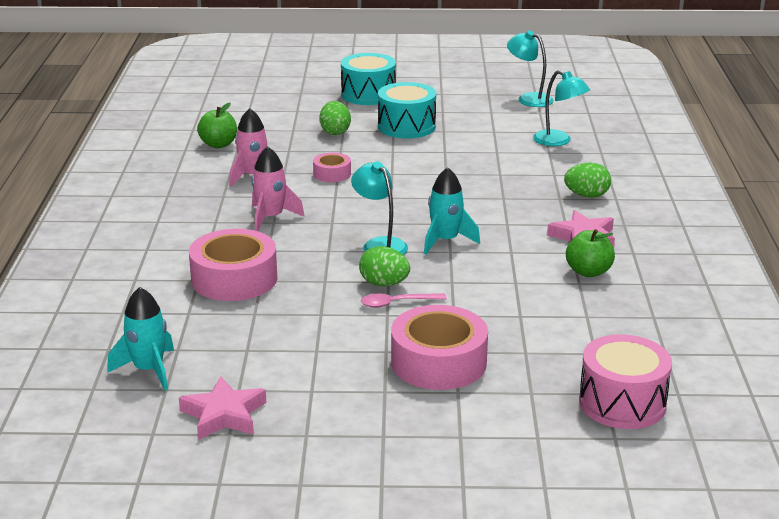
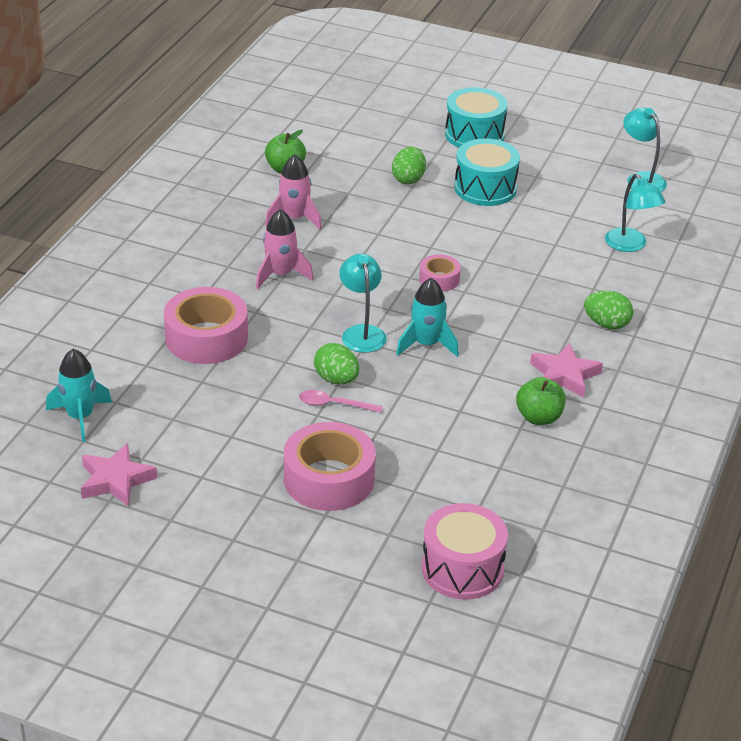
camera: 20 degrees right, 10 degrees up
pink tape [313,152,351,182] -> pink tape moved to [419,255,461,292]

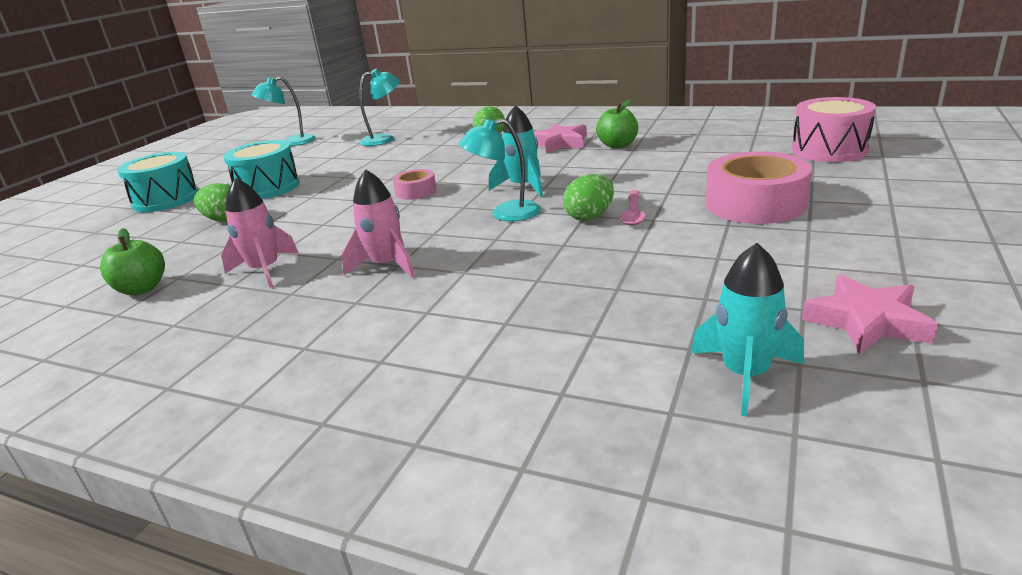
camera: 85 degrees left, 10 degrees down
pink tape [164,287,248,364] -> none

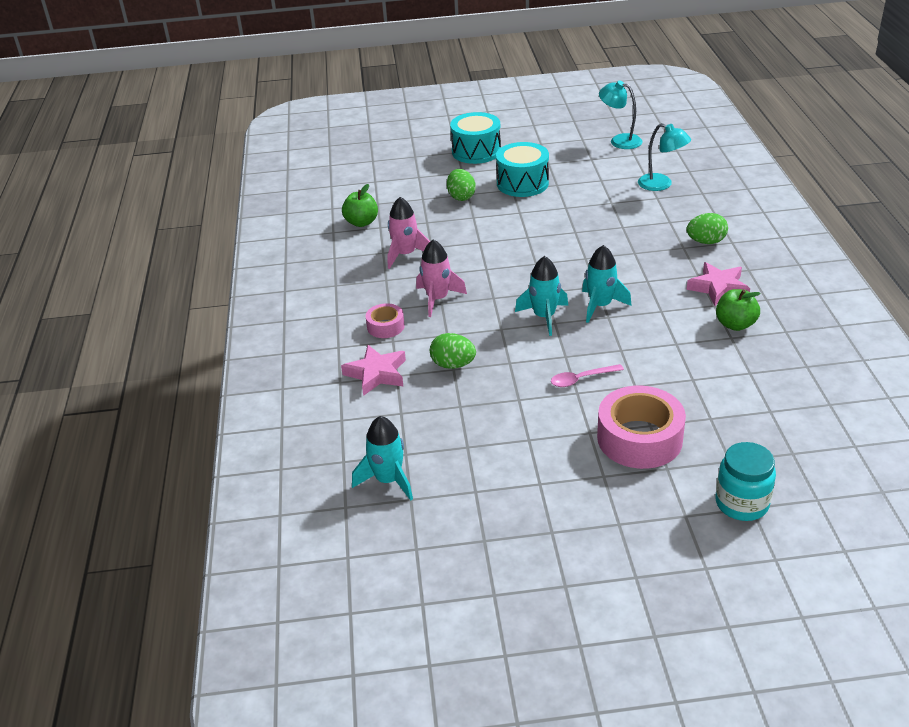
camera: 60 degrees right, 10 degrees up
pink tape [393,169,437,200] -> pink tape moved to [366,303,405,338]
turquoise lamp [459,118,541,221] -> turquoise rocket [515,256,568,336]
green egg [563,174,614,221] -> green egg moved to [430,333,476,369]
pink drum [792,97,876,162] -> none
pink star [802,275,938,354] -> pink star moved to [341,345,406,396]
none -> turquoise jar [715,442,776,521]

